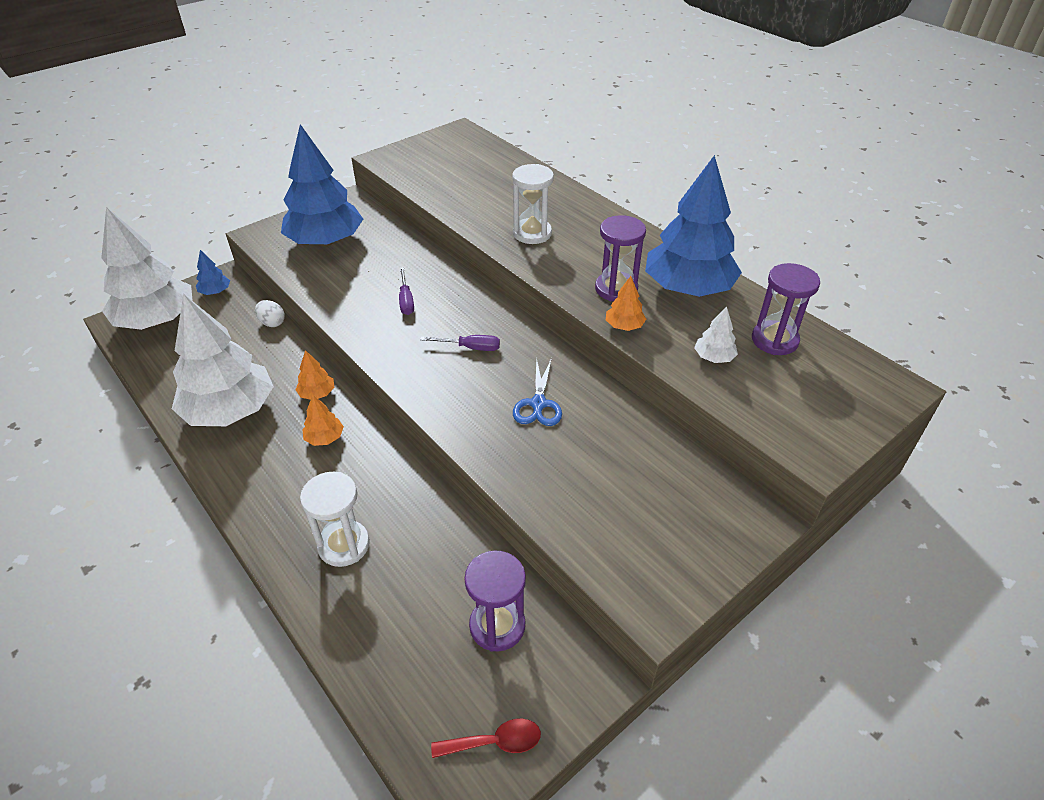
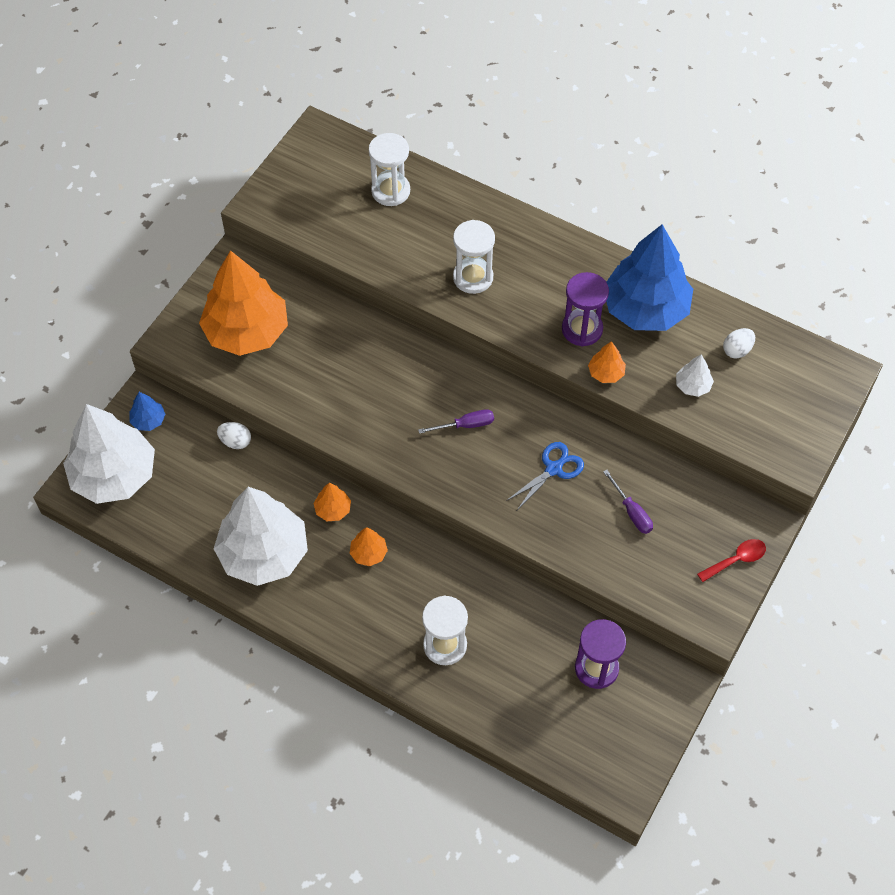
camera: 20 degrees left, 15 degrees up
blue tree [281,124,363,246] -> orange tree [199,250,288,356]
purple screwdriver [399,267,414,315] -> purple screwdriver moved to [603,470,653,534]
red spoon [431,718,541,758] -> red spoon moved to [697,539,766,582]
blue scissors [513,358,562,426] -> blue scissors turned 120 degrees counterclockwise [506,442,584,510]
purple hourglass [752,263,820,355] -> white egg [723,328,755,359]
none -> white hourglass [369,133,410,206]

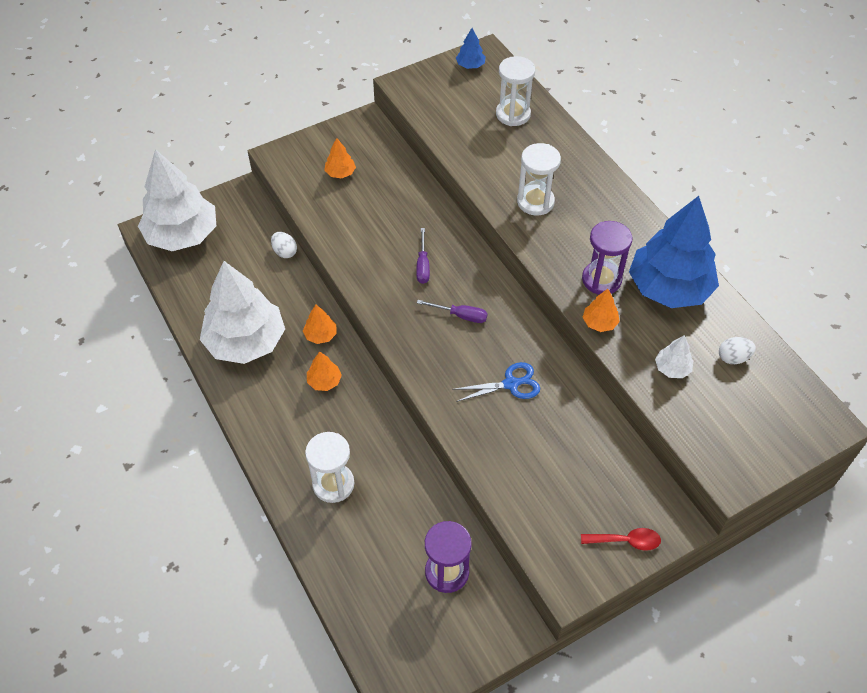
camera: 30 degrees right, 5 degrees down
blue tree [129,392,165,431] -> blue tree moved to [456,28,486,69]
orange tree [199,250,288,356] -> orange tree [324,138,356,179], size x0.41
purple screwdriver [603,470,653,534] -> purple screwdriver moved to [416,228,430,284]

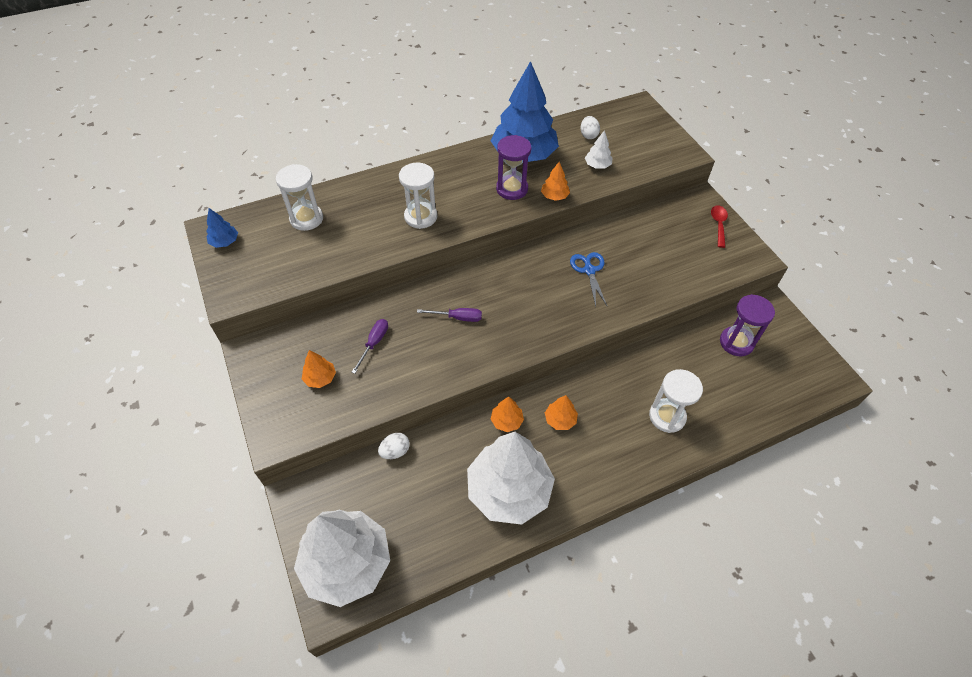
camera: 85 degrees left, 0 degrees up
purple screwdriver [417,300,488,323] -> purple screwdriver moved to [352,319,388,374]

